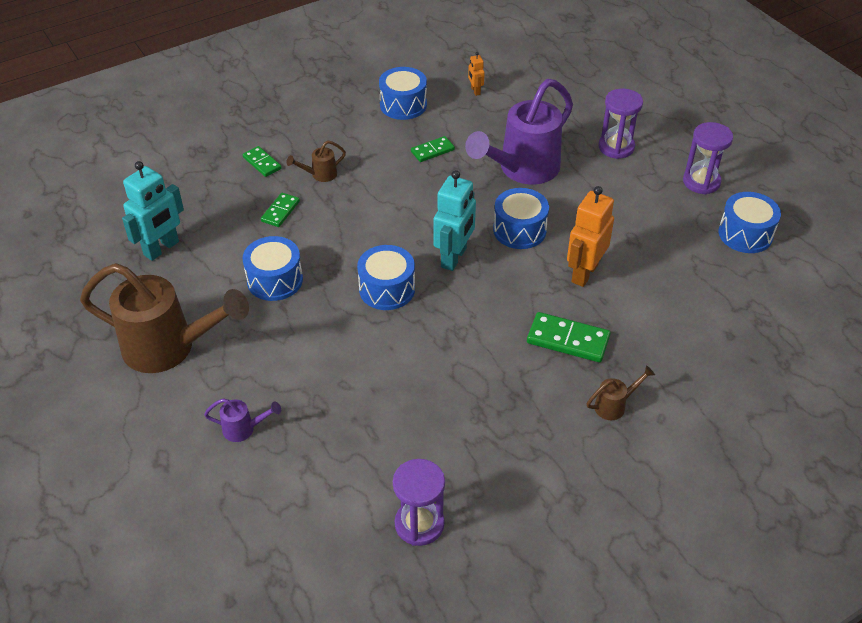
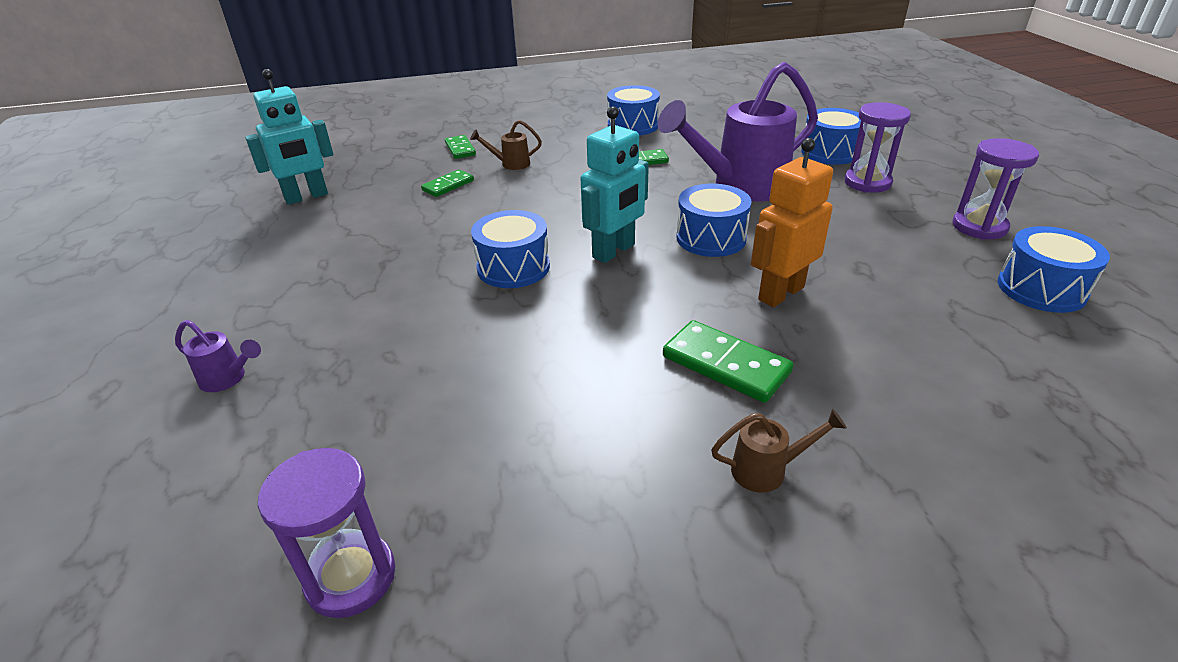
camera: 20 degrees right, 10 degrees down
brown watering can [80,263,249,373] -> none
blue drum [242,236,303,301] -> blue drum moved to [801,108,861,165]
orange robot [468,52,485,96] -> none

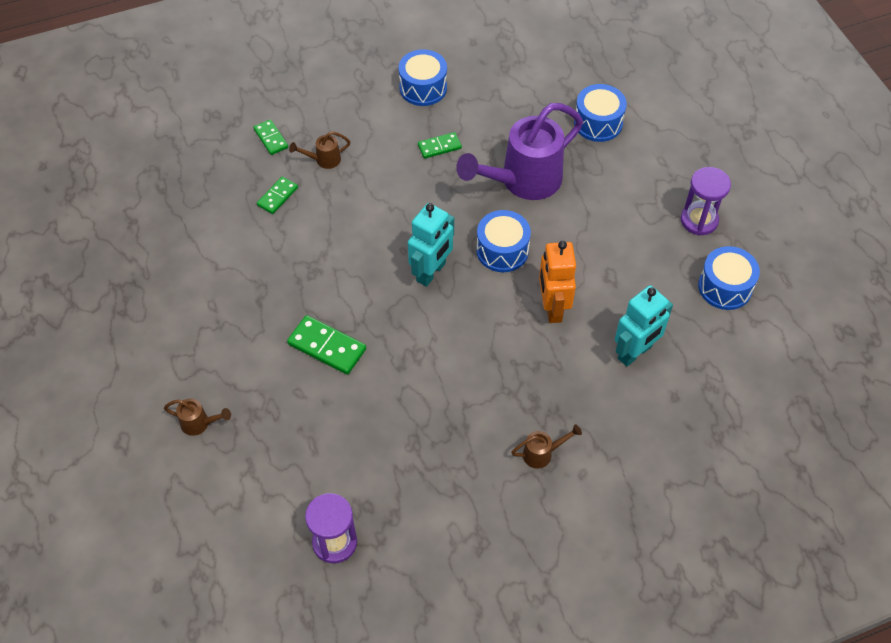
camera: 10 degrees left, 20 degrees up
purple watering can [175,320,261,392] -> brown watering can [164,398,231,436]
turquoise robot [245,69,333,205] -> turquoise robot moved to [615,285,673,367]
blue drum [471,210,550,288] -> none
green domino [663,320,793,403] -> green domino moved to [287,315,366,375]
orange robot [751,138,833,307] -> orange robot turned 45 degrees counterclockwise [539,241,576,323]
purple hourglass [845,102,911,193] -> none

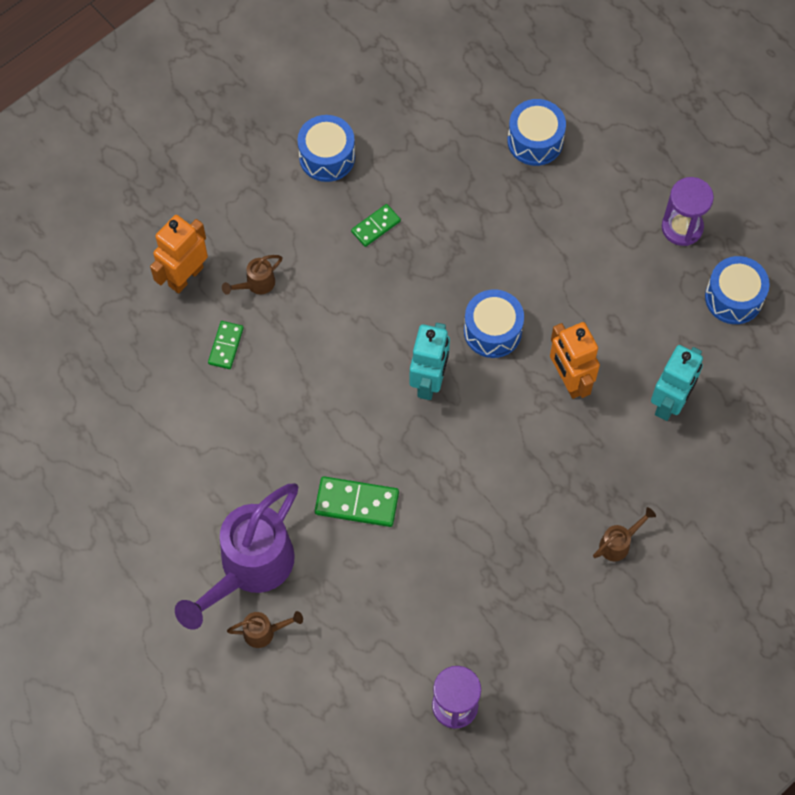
camera: 20 degrees left, 10 degrees up
green domino [253,119,288,155] -> orange robot [150,215,208,294]
purple watering can [456,103,583,200] -> purple watering can moved to [175,483,298,630]

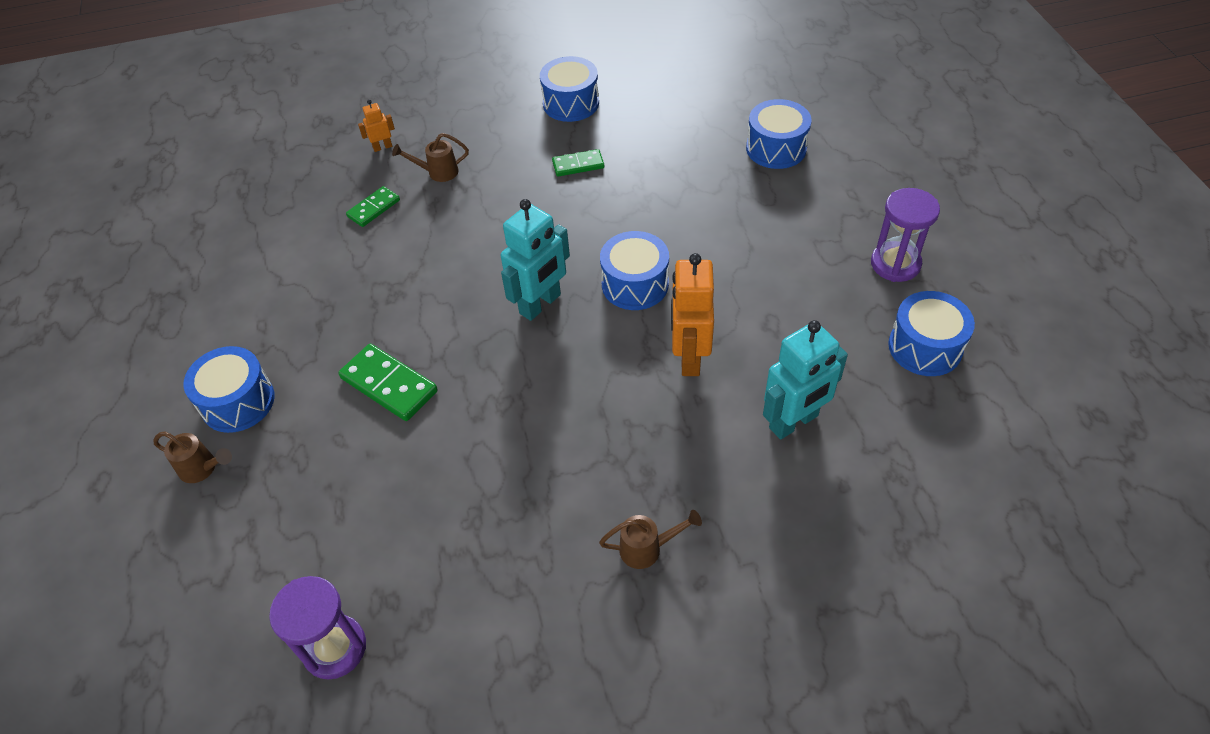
camera: 30 degrees right, 15 degrees down
orange robot [150,215,208,294] -> orange robot [358,100,395,152], size x0.48
purple watering can [175,483,298,630] -> blue drum [183,346,275,433]

